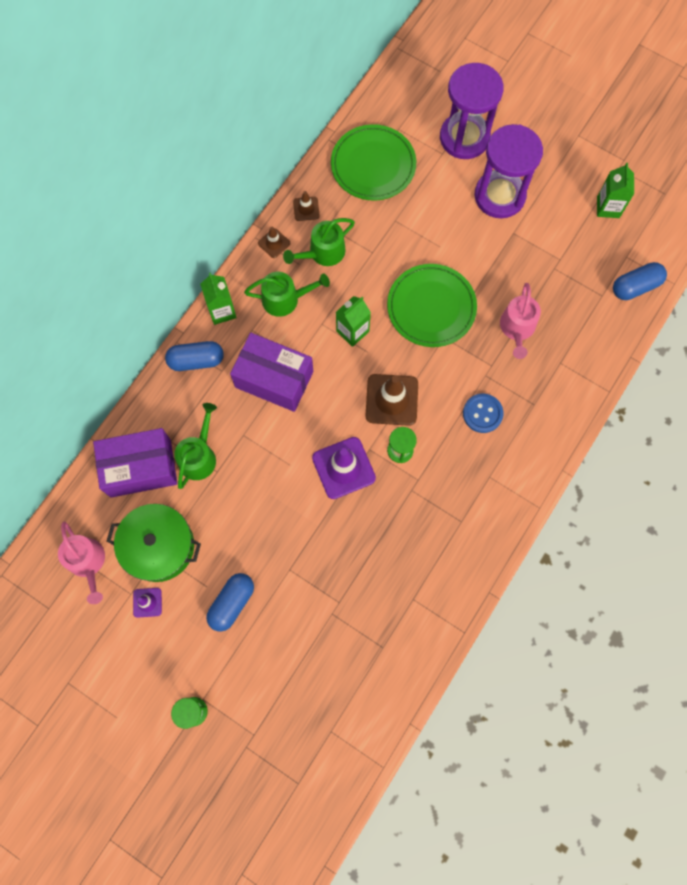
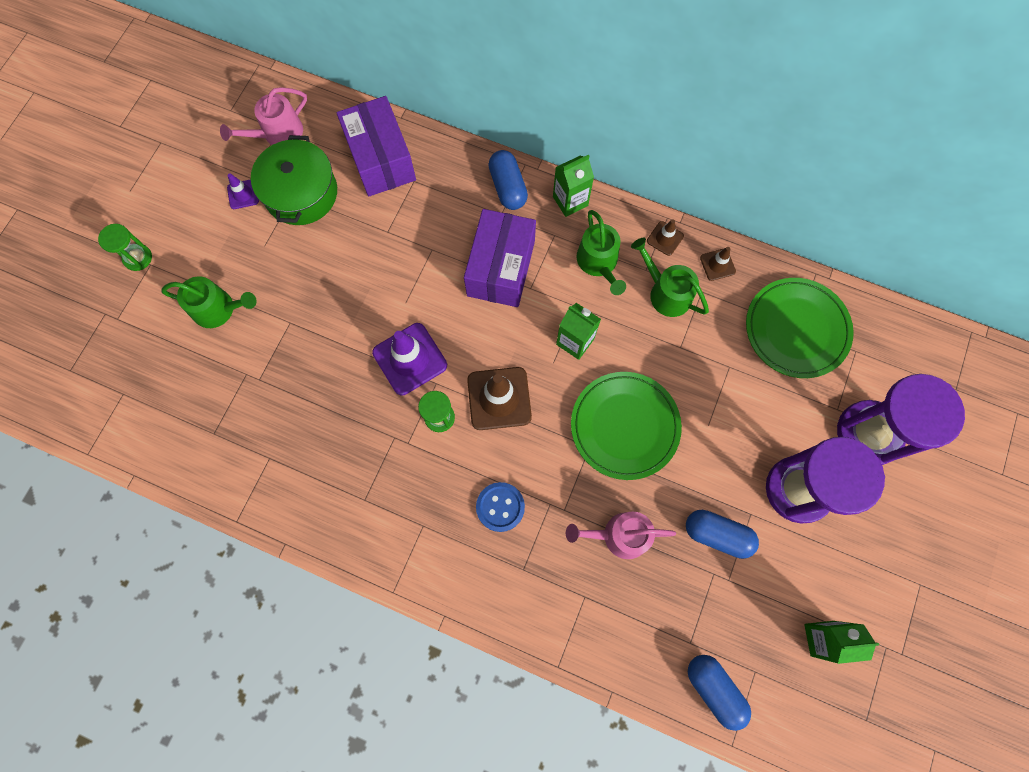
camera: 80 degrees right, 0 degrees up
green watering can [174,403,217,489] -> green watering can moved to [162,276,257,328]
blue capsule [206,573,254,632] -> blue capsule moved to [686,510,759,559]

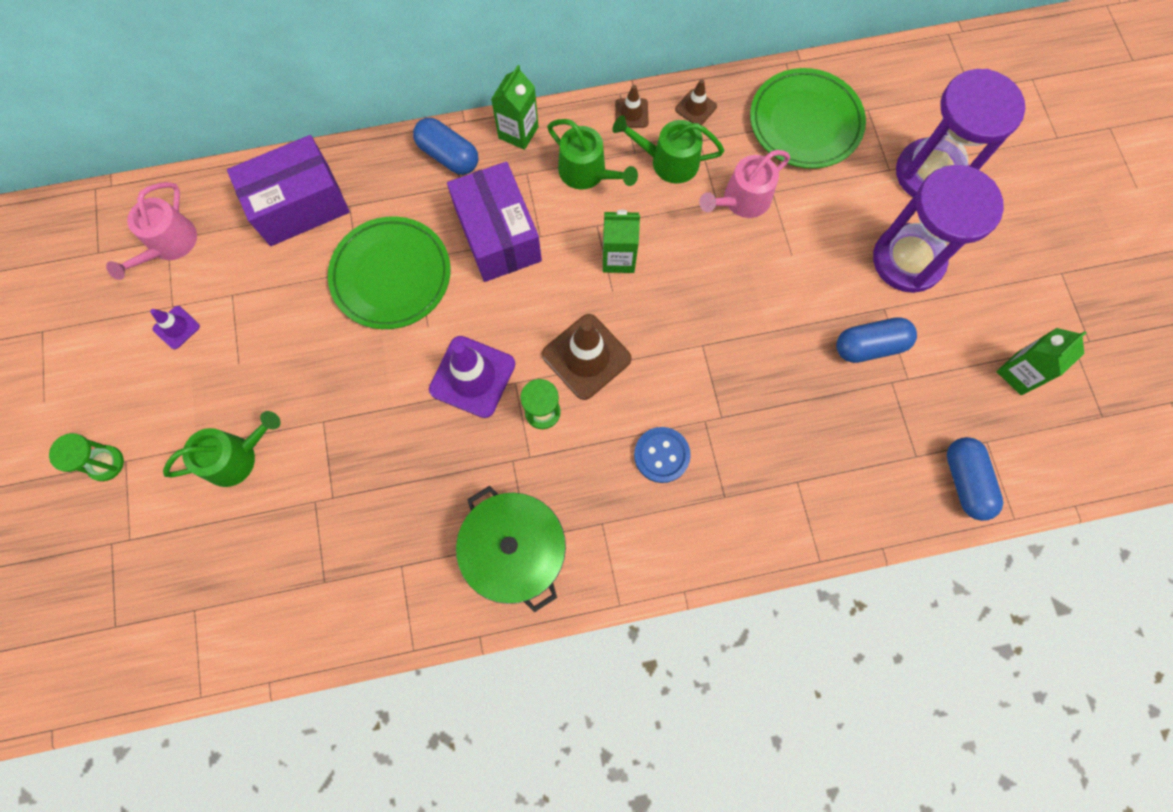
camera: 35 degrees left, 0 degrees up
green pot [251,135,337,225] -> green pot moved to [456,486,566,612]
purple box [336,96,416,197] -> purple box turned 60 degrees counterclockwise [227,135,350,246]
pink watering can [566,512,676,559] -> pink watering can moved to [699,150,790,218]
green plate [571,372,682,480] -> green plate moved to [328,216,451,329]
blue capsule [688,655,751,731] -> blue capsule turned 60 degrees clockwise [947,437,1003,521]

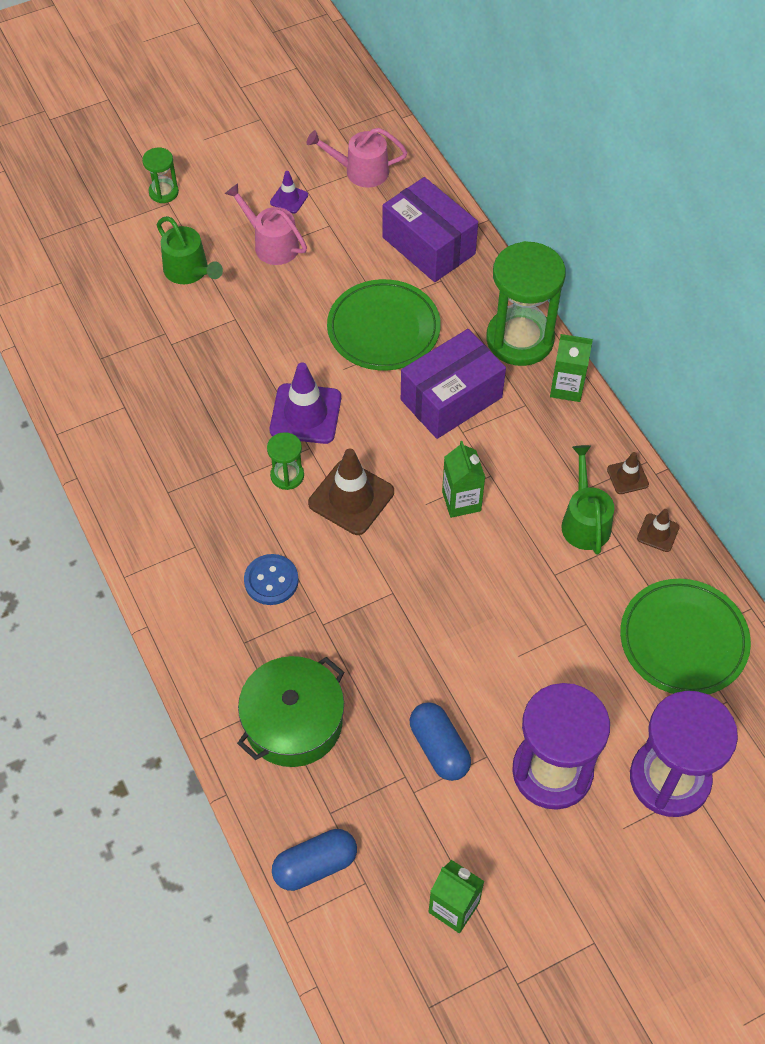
camera: 75 degrees right, 15 degrees down
blue capsule [413,118,479,175] -> green hourglass [486,241,566,366]
green pot [456,486,566,612] -> green pot moved to [237,656,345,767]
green watering can [547,119,638,190] -> none
pink watering can [699,150,790,218] -> pink watering can moved to [225,183,307,265]

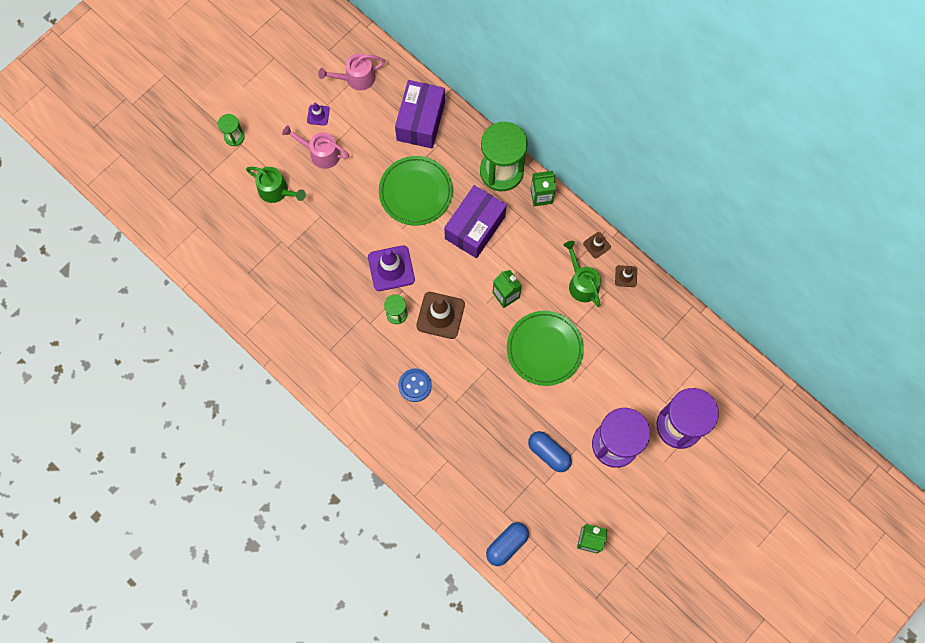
camera: 20 degrees left, 15 degrees up
green pot [237,656,345,767] -> none
purple box [383,177,478,282] -> purple box turned 75 degrees clockwise [395,80,445,148]
green plate [620,579,751,694] -> green plate moved to [507,311,584,386]

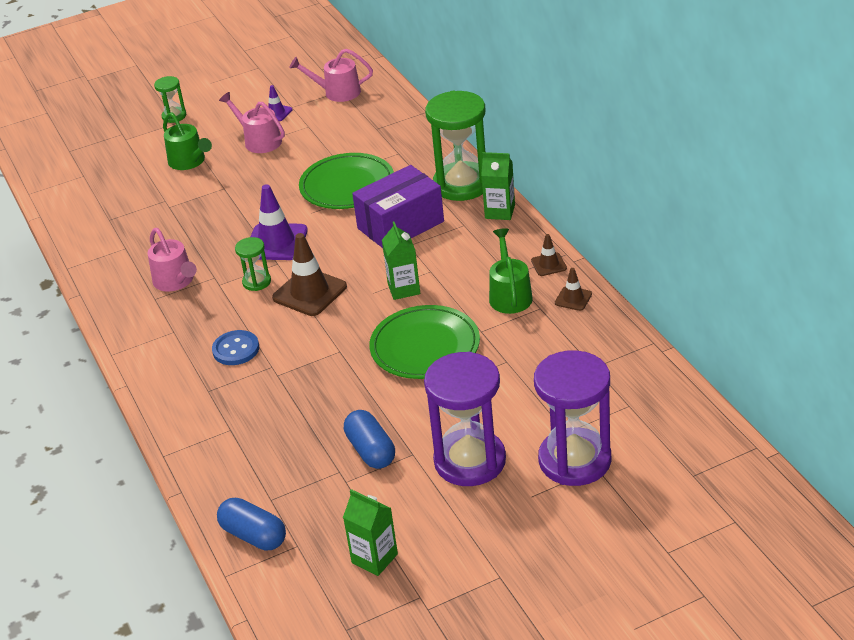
camera: 25 degrees right, 35 degrees down
purple box [395,80,445,148] -> none
blue capsule [486,522,529,566] -> blue capsule turned 60 degrees clockwise [217,498,286,550]
none -> pink watering can [148,228,197,292]

